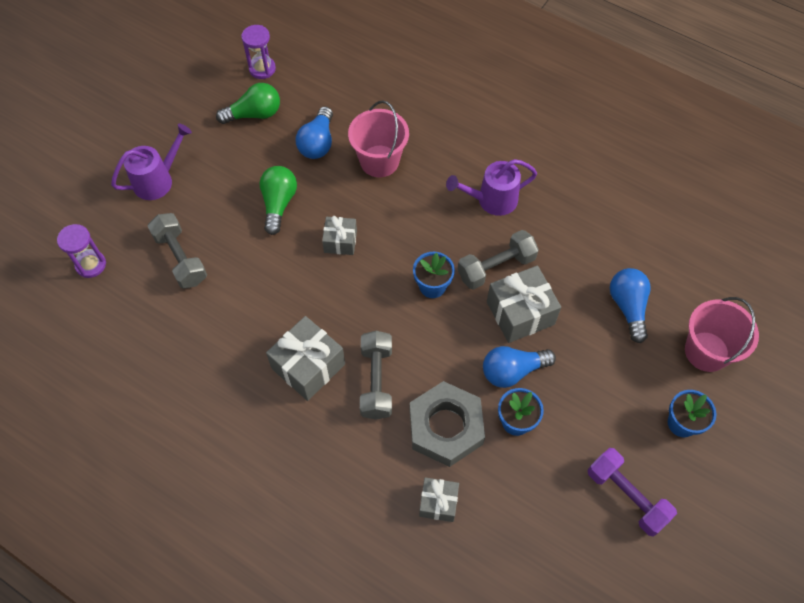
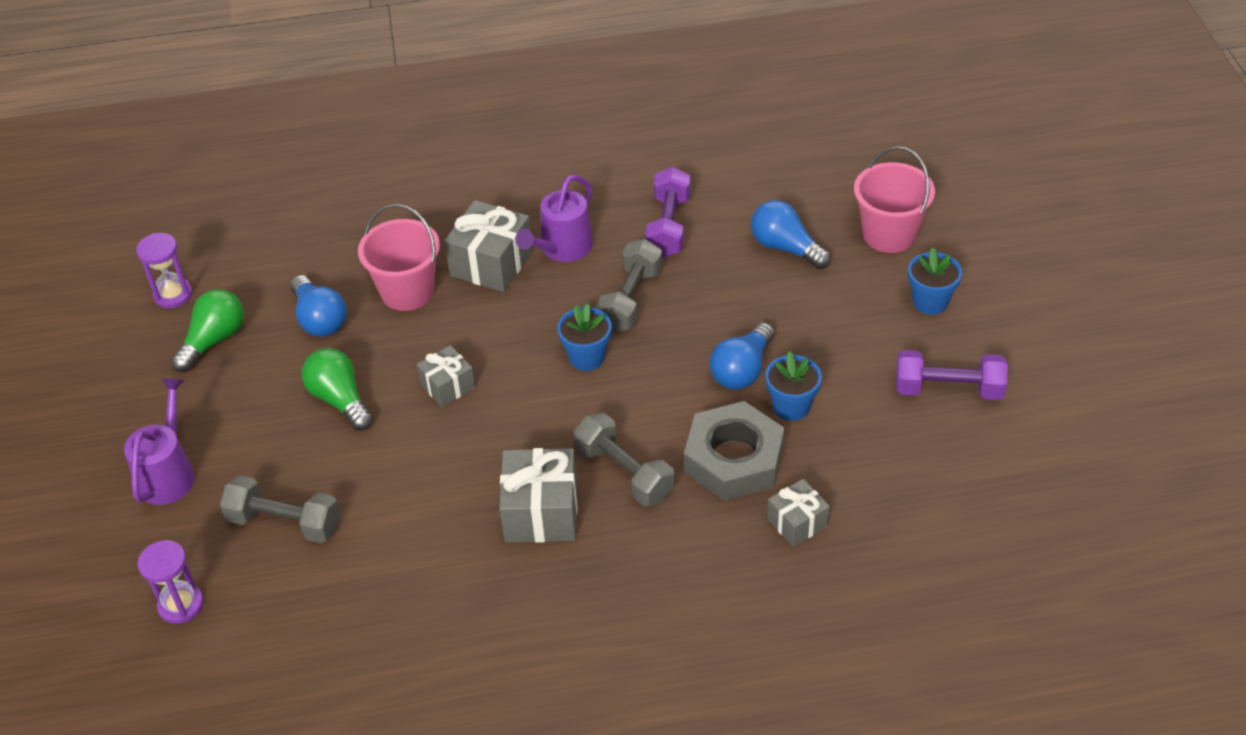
camera: 40 degrees left, 15 degrees down
grey gift [487,266,561,343] -> grey gift moved to [444,200,533,292]
none -> purple dumbbell [645,167,690,258]

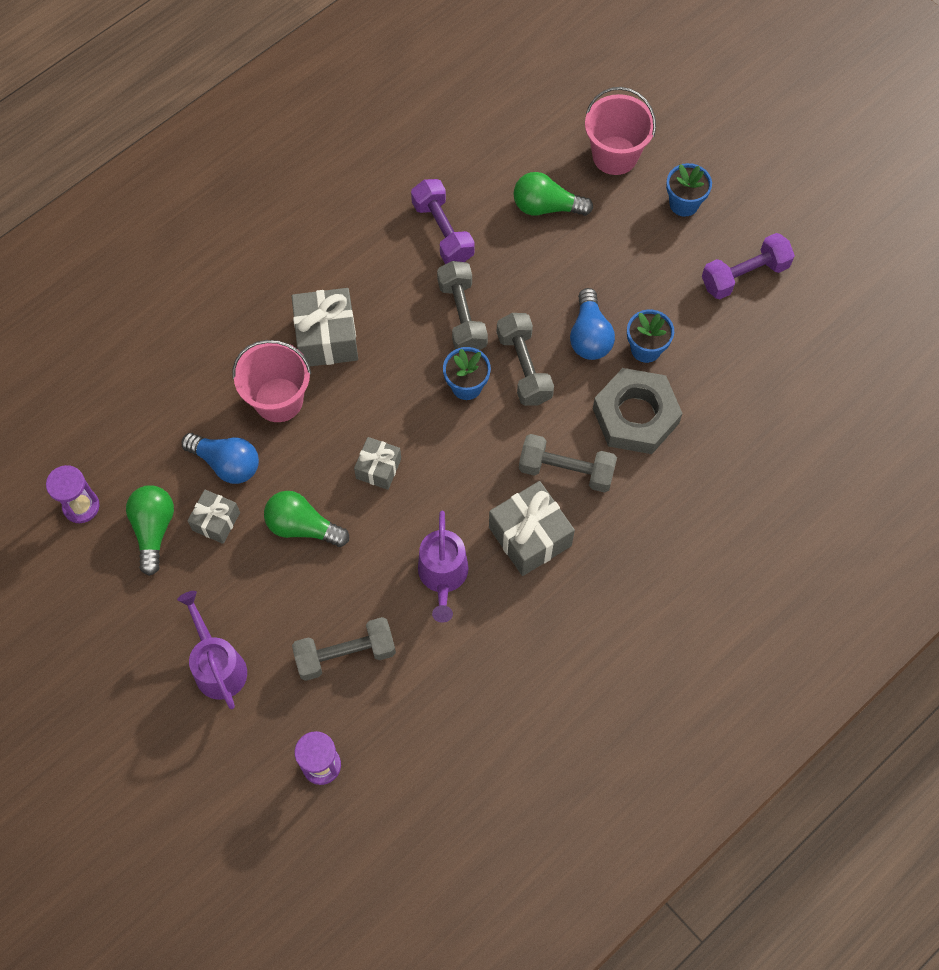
camera: 35 degrees left, 20 degrees up
purple watering can [515,175,593,262] -> purple watering can moved to [418,511,468,623]
blue light bulb [751,200,831,269] -> green light bulb [513,172,593,216]
grey gift [767,479,830,547] -> grey gift moved to [187,490,240,544]
none -> grey dumbbell [497,313,554,406]

